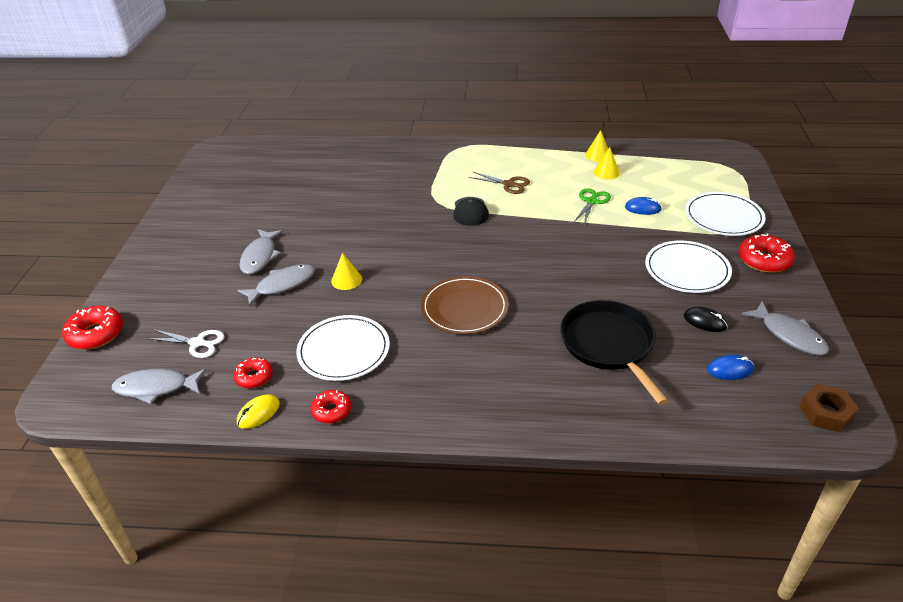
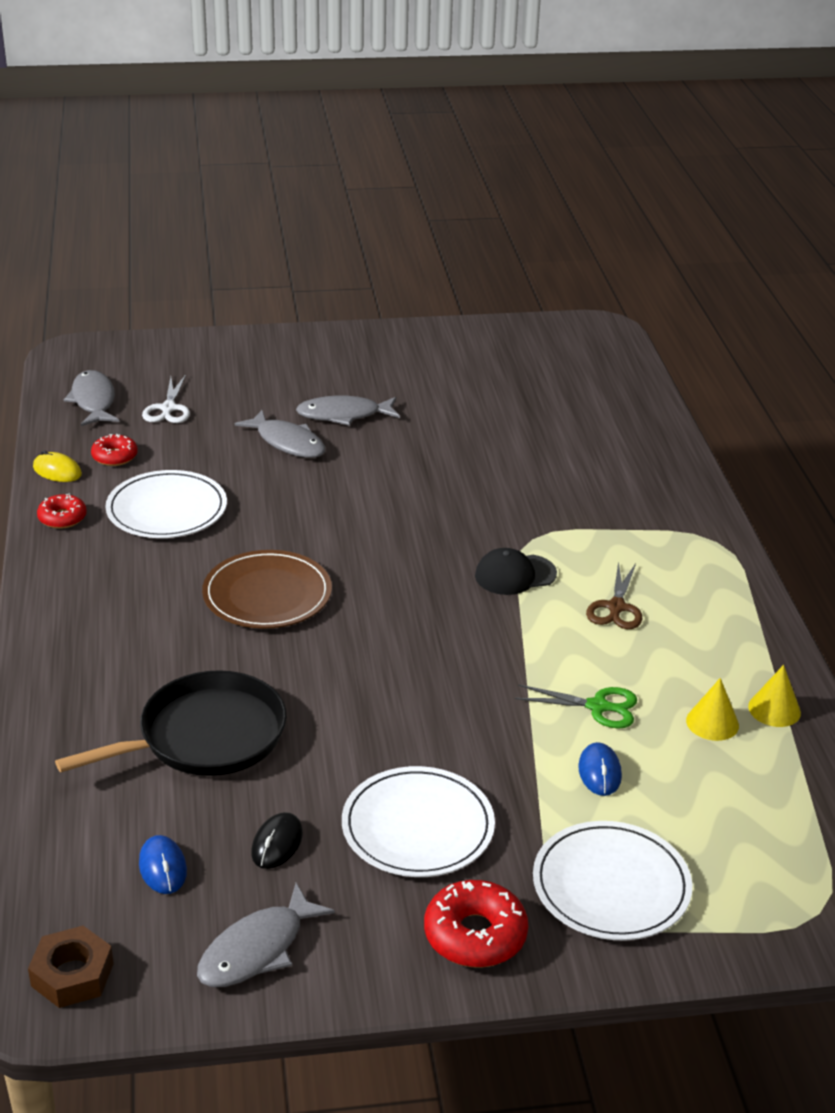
camera: 75 degrees right, 5 degrees down
red donut [62,306,123,350] -> none
yellow cone [331,253,362,290] -> none

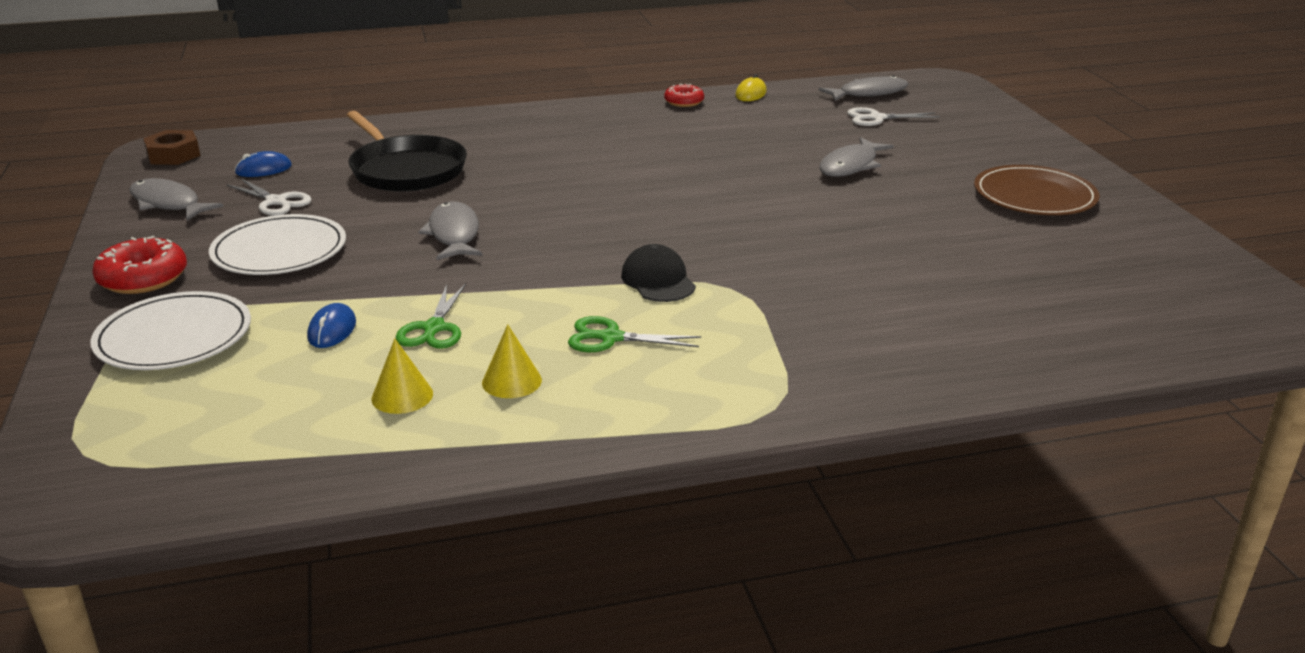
camera: 85 degrees right, 5 degrees down
red donut [91,434,138,466] -> none
white plate [105,470,227,538] -> none
brown plate [202,550,332,629] -> brown plate moved to [974,165,1100,215]
black mouse [251,812,303,869] -> white scissors [226,178,312,216]
grey fish [296,396,400,426] -> grey fish moved to [419,201,483,260]
blue mouse [578,742,622,796] -> blue mouse turned 75 degrees counterclockwise [307,303,356,348]
brown scissors [586,561,642,629] -> green scissors [568,316,701,352]
yellow cone [748,665,801,727] -> yellow cone moved to [482,324,542,398]

